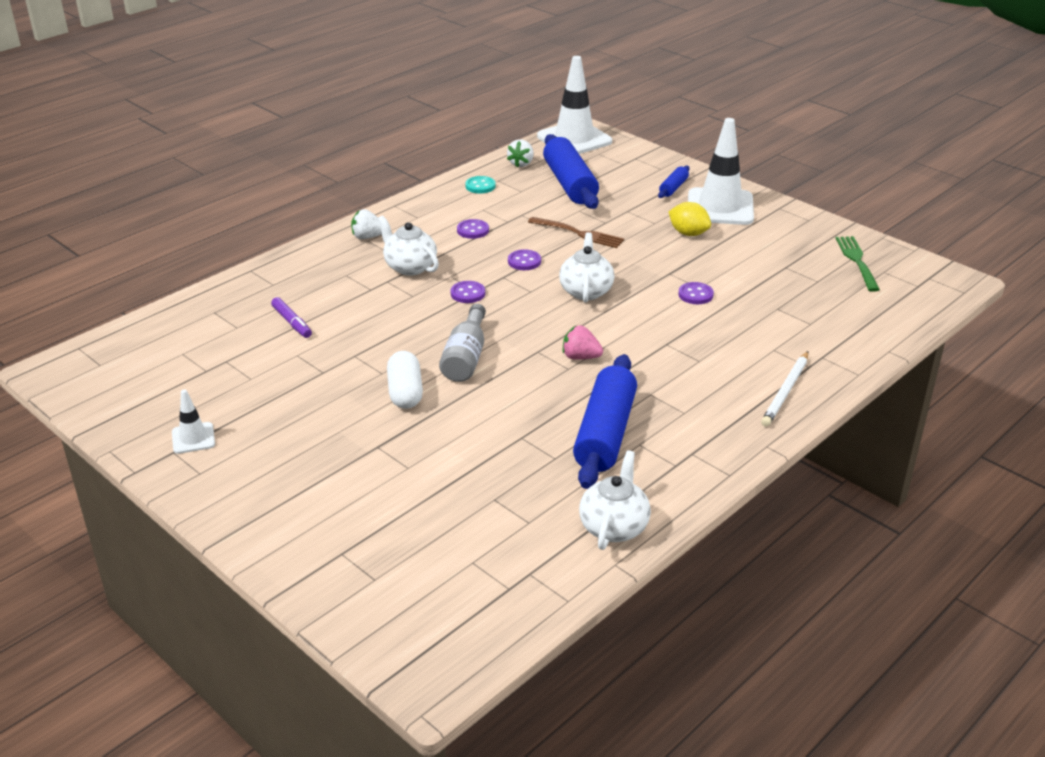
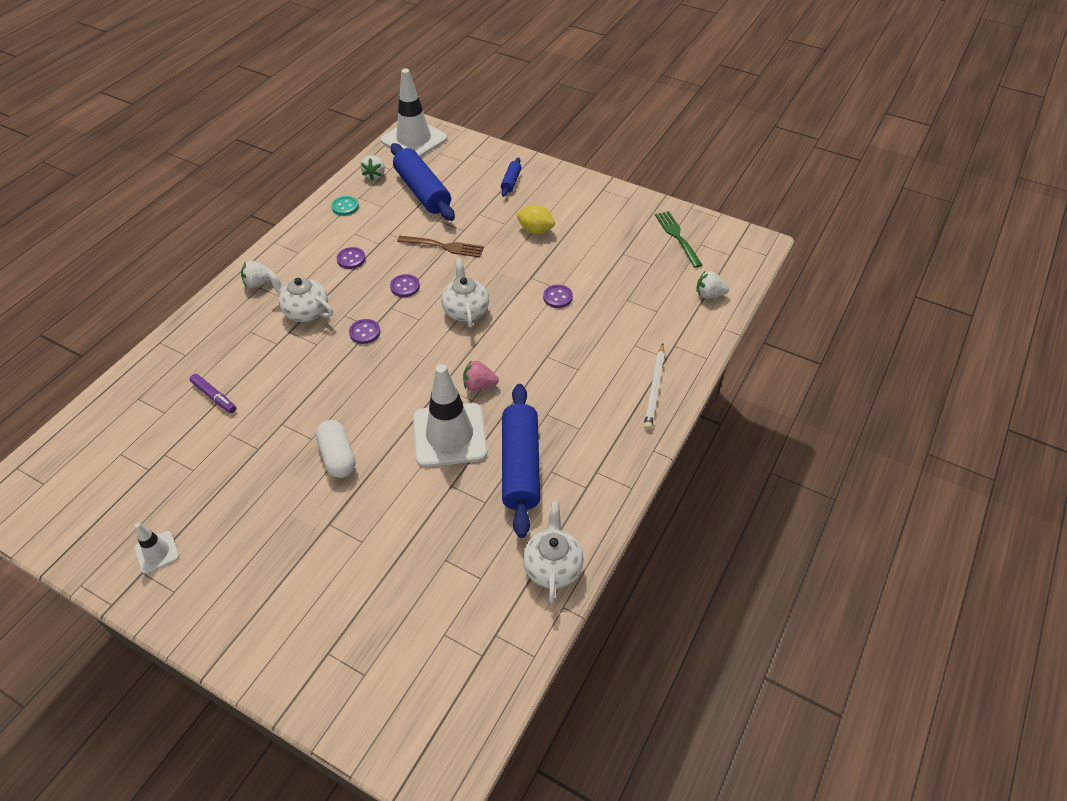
camera: 15 degrees left, 15 degrees up
grey bottle [439,304,486,382] -> none
white traffic cone [688,118,754,225] -> white traffic cone moved to [413,364,487,467]
none -> white strawberry [696,271,729,298]

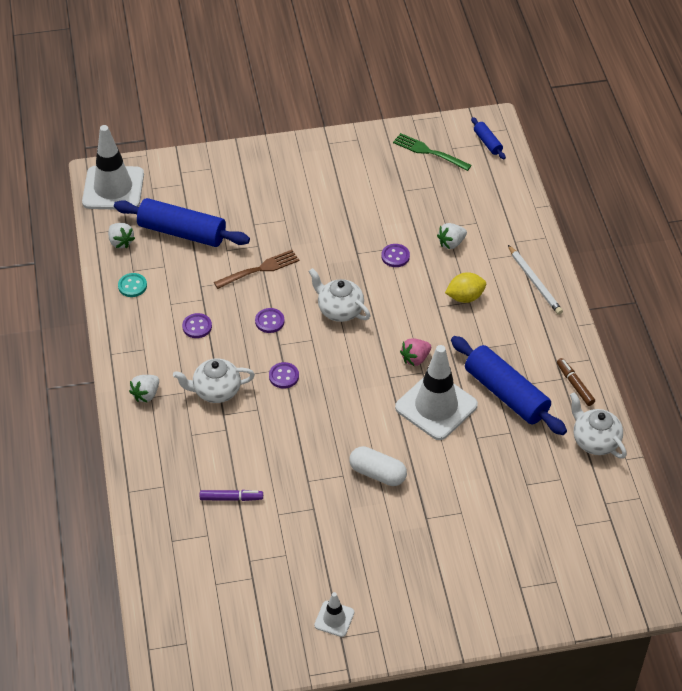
camera: 40 degrees left, 0 degrees up
blue rolling pin [501,157,521,197] -> blue rolling pin moved to [471,117,506,159]
yellow lemon [516,205,555,234] -> yellow lemon moved to [445,272,486,303]
white strawberry [696,271,729,298] -> white strawberry moved to [437,223,467,249]
none -> brown marker [557,358,595,406]

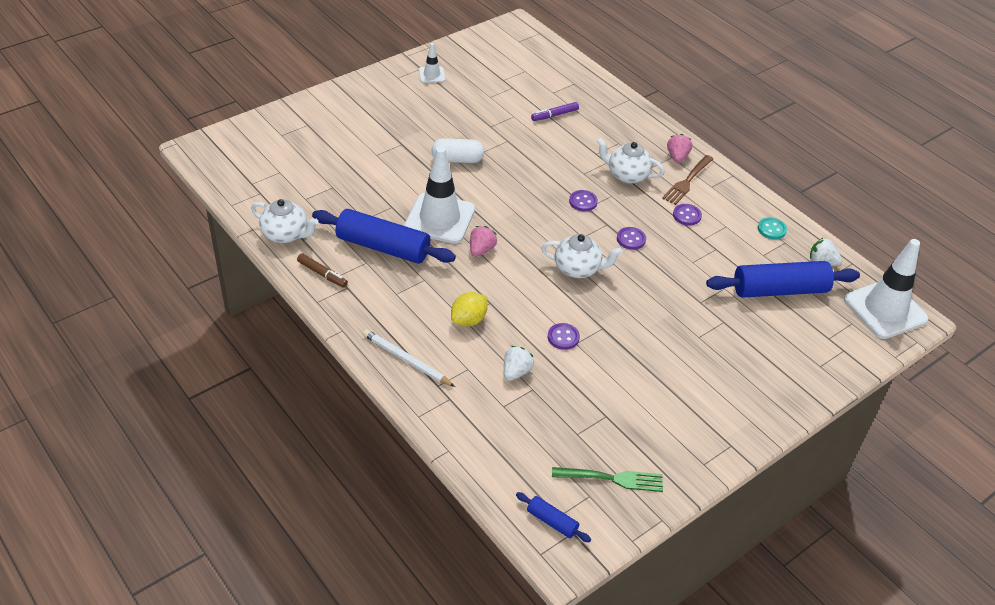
camera: 150 degrees right, 5 degrees down
white strawberry [129,375,159,403] -> pink strawberry [667,134,692,163]
white teapot [173,358,255,403] -> white teapot turned 120 degrees counterclockwise [597,138,664,184]
brown fork [214,250,299,289] -> brown fork moved to [662,155,713,205]

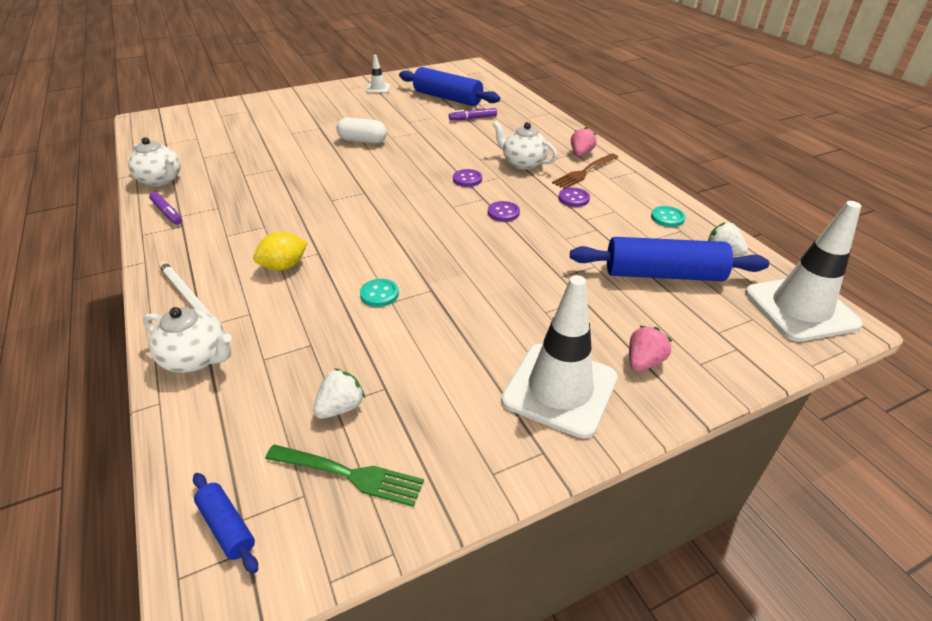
camera: 15 degrees right, 5 degrees down
brown marker [297,253,348,288] -> purple marker [149,192,182,225]
blue rolling pin [312,209,456,264] -> blue rolling pin moved to [399,67,500,106]
white traffic cone [404,147,475,244] -> white traffic cone moved to [501,275,618,438]
pink strawberry [470,226,497,257] -> pink strawberry moved to [629,325,672,371]
white strawberry [504,346,534,381] -> white strawberry moved to [314,368,365,419]
white teapot [541,234,623,278] -> white teapot moved to [143,307,232,373]
purple button [548,323,580,350] -> turquoise button [360,279,399,307]

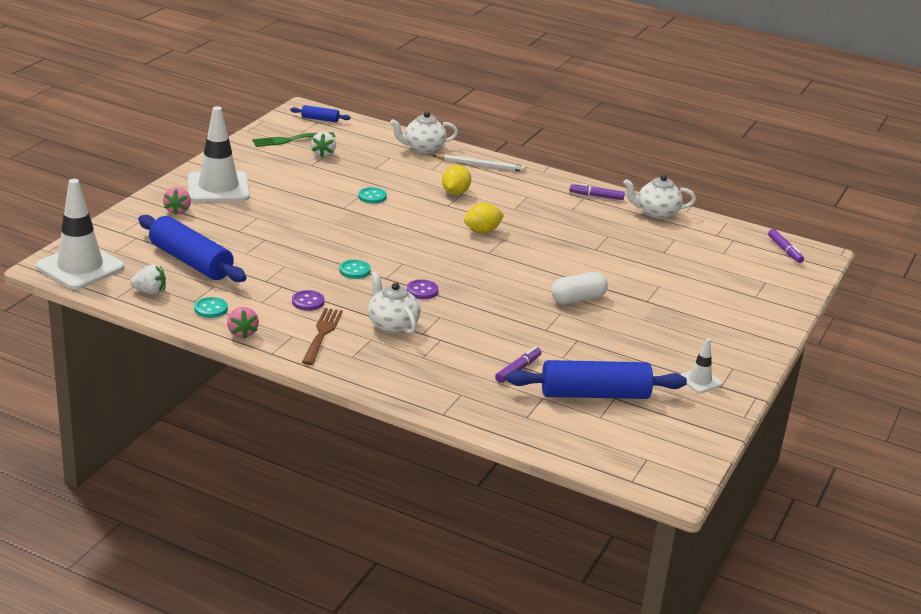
camera: 140 degrees right, 10 degrees down
purple button [488,201,520,222] -> turquoise button [339,260,371,279]
white teapot [493,121,558,170] -> white teapot turned 120 degrees counterclockwise [368,271,420,334]
blue rolling pin [570,237,769,281] -> blue rolling pin turned 75 degrees clockwise [138,215,247,282]
pink strawberry [571,127,597,156] -> pink strawberry moved to [227,307,259,339]
none -> yellow lemon [464,203,504,233]
none -> purple marker [768,229,804,263]

